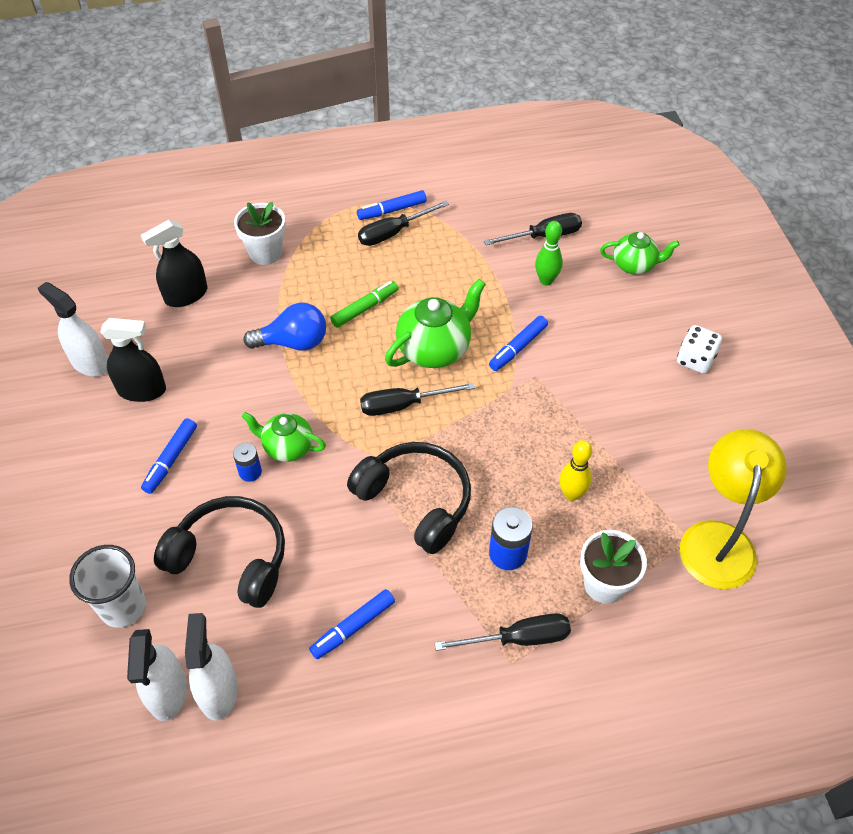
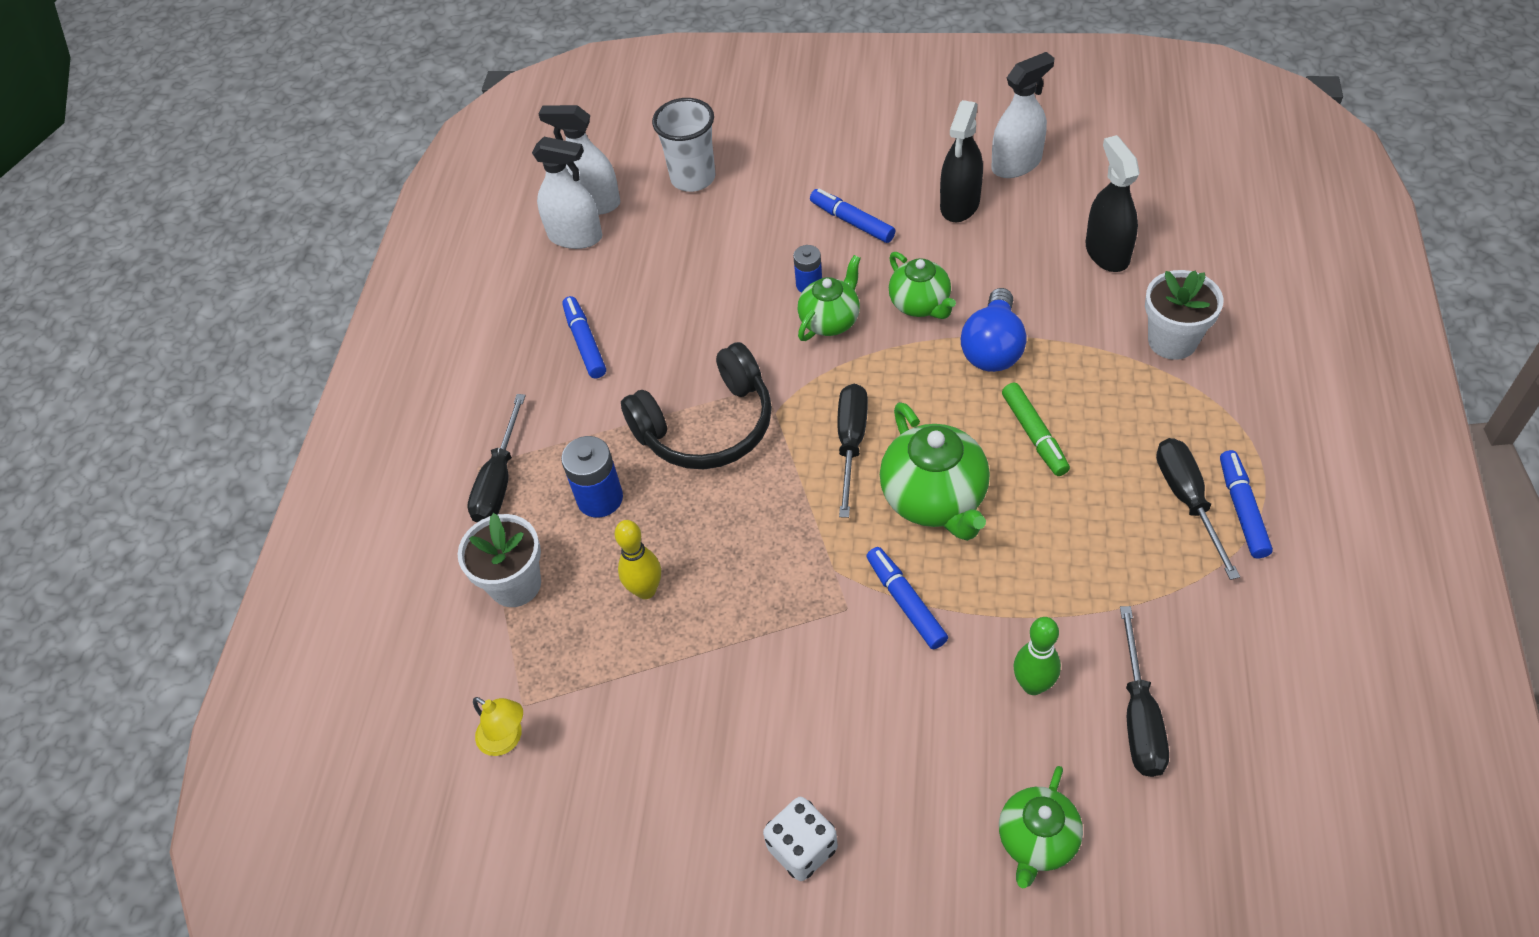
camera: 115 degrees right, 0 degrees up
black headphones [154,496,285,608] -> none
yellow lamp [680,429,787,589] -> yellow lamp [473,697,523,756], size x0.45
none -> green teapot [889,252,956,319]

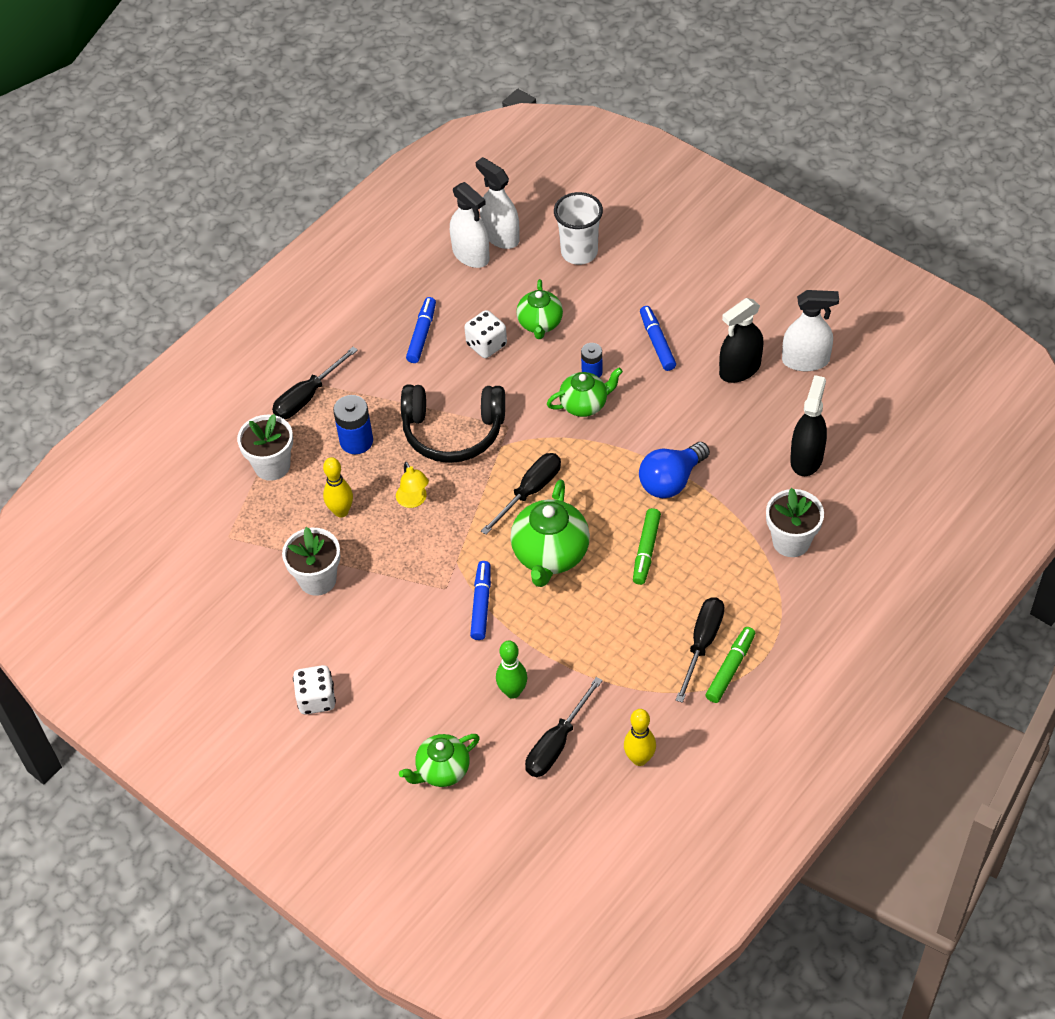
camera: 30 degrees right, 0 degrees up
yellow lamp [473,697,523,756] -> yellow lamp moved to [396,462,429,508]
green teapot [889,252,956,319] -> green teapot moved to [516,279,563,339]
blue marker [1220,450,1273,558] -> green marker [705,627,755,703]
none -> white flower pot [282,527,340,596]
none -> white dice [464,310,507,358]
none -> yellow bowling pin [624,709,656,766]

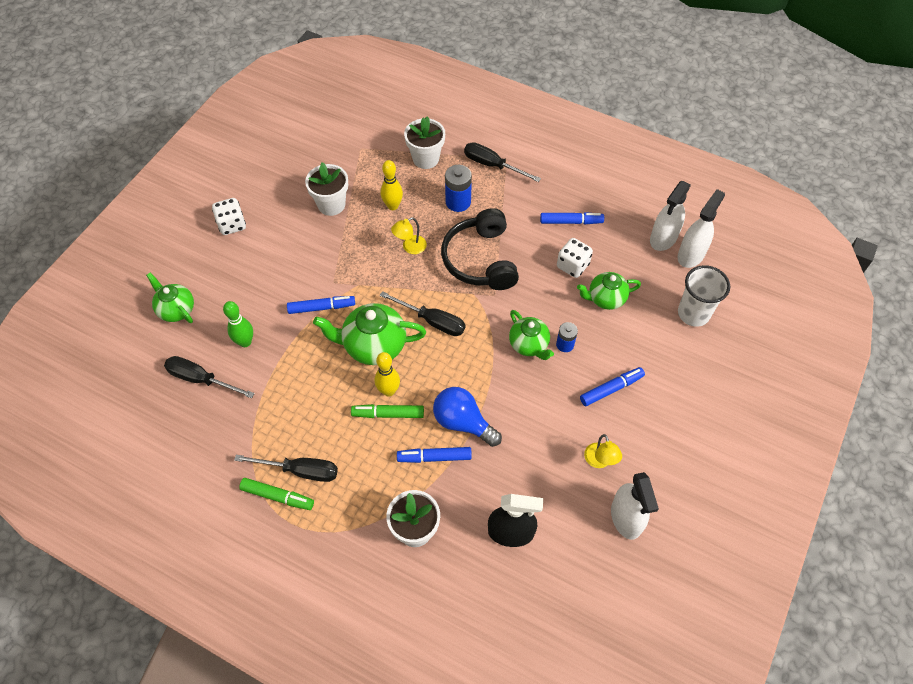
camera: 75 degrees right, 5 degrees up
yellow bowling pin [624,709,656,766] -> yellow bowling pin moved to [375,352,400,397]
black spray bottle [719,298,763,383] -> yellow lamp [584,434,622,468]
none -> blue marker [397,447,472,463]

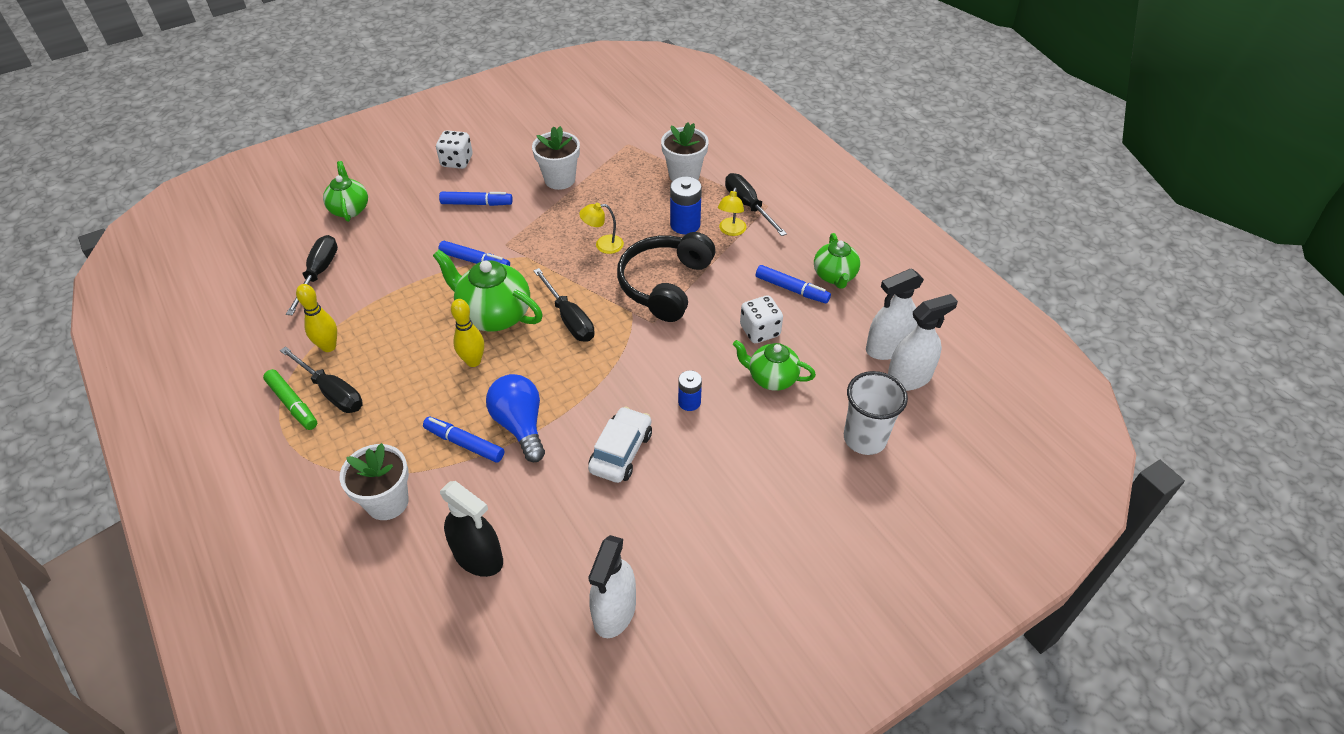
camera: 30 degrees right, 10 degrees down
black screwdriver [164,356,255,398] -> black screwdriver turned 45 degrees clockwise [286,235,338,315]
green bowling pin [223,301,253,347] -> none
green marker [351,404,424,418] -> none
yellow bowling pin [381,160,403,210] -> yellow bowling pin moved to [296,284,337,352]
green teapot [509,310,554,360] -> green teapot moved to [814,233,860,289]
blue marker [580,367,645,406] -> blue marker moved to [439,192,513,206]
yellow lamp [584,434,622,468] -> yellow lamp moved to [718,187,747,236]
none -> white car [588,406,652,483]

